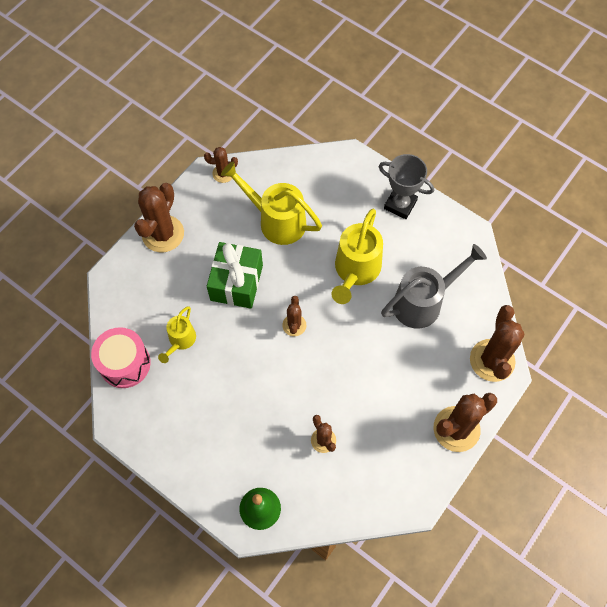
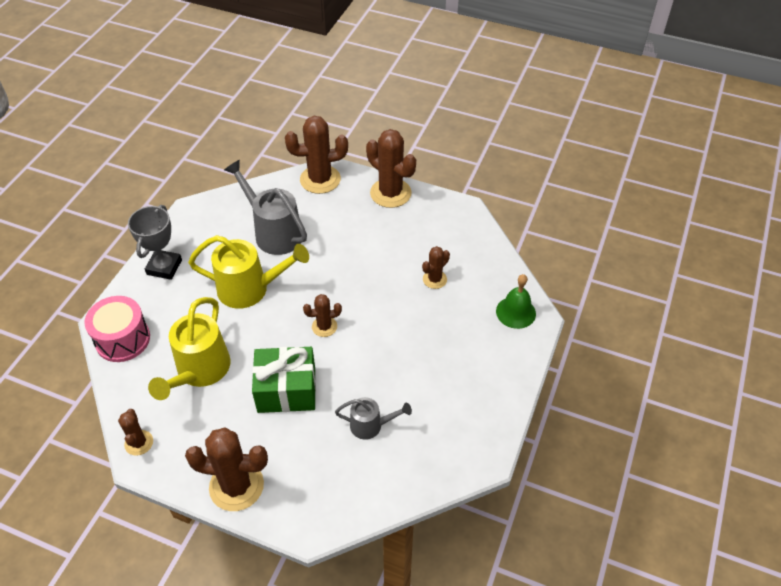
camera: 105 degrees left, 15 degrees down
pink drum [91,327,151,388] -> pink drum moved to [84,296,150,362]
yellow watering can [158,306,196,363] -> grey watering can [335,397,412,440]

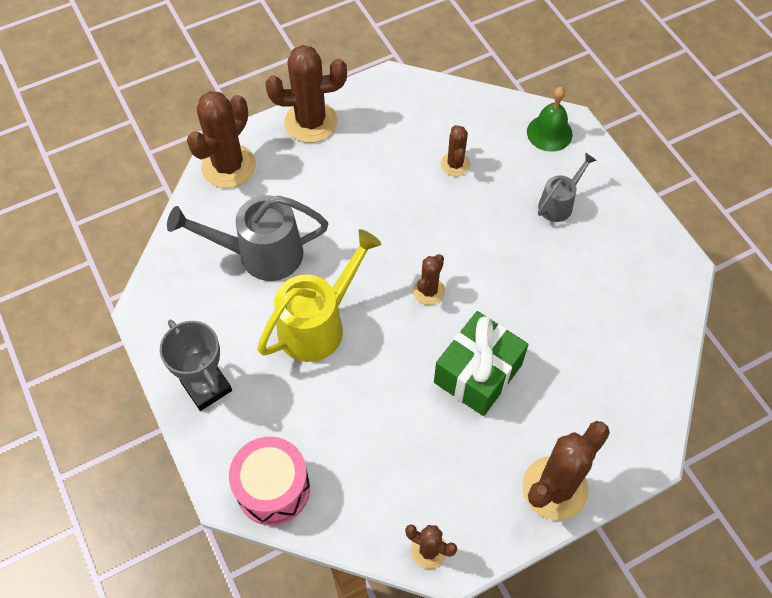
camera: 50 degrees left, 10 degrees up
yellow watering can [148,297,231,400] -> none
grey watering can [335,397,412,440] -> grey watering can moved to [538,153,597,222]

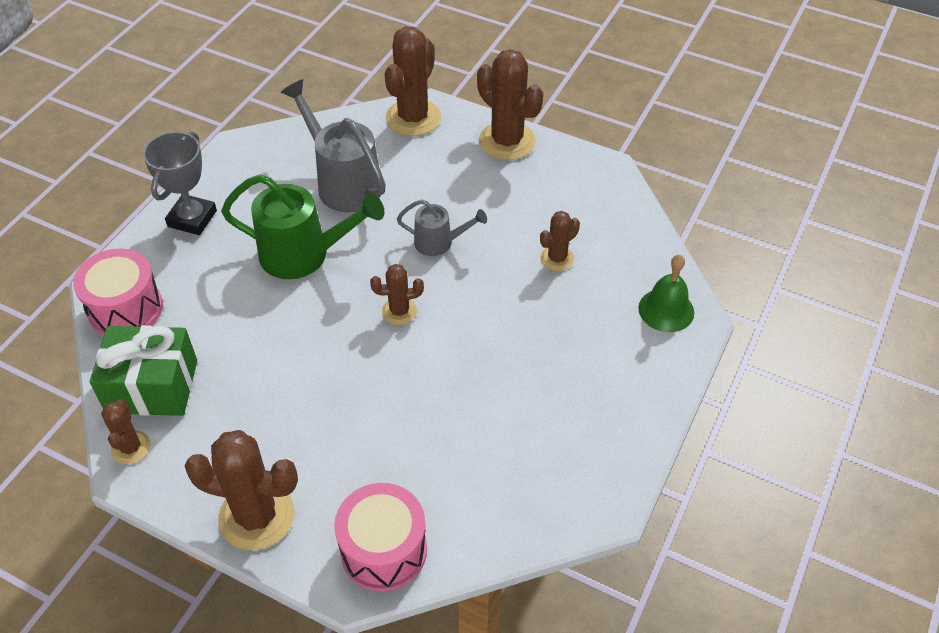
camera: 55 degrees right, 10 degrees down
brown cactus [187,91,256,188] -> brown cactus turned 60 degrees counterclockwise [385,27,441,136]
yellow watering can [257,229,382,362] -> green watering can [221,174,385,279]
green gift [434,311,529,416] -> green gift moved to [90,325,197,416]
grey watering can [538,153,597,222] -> grey watering can moved to [397,199,487,256]
none -> pink drum [334,483,427,592]

